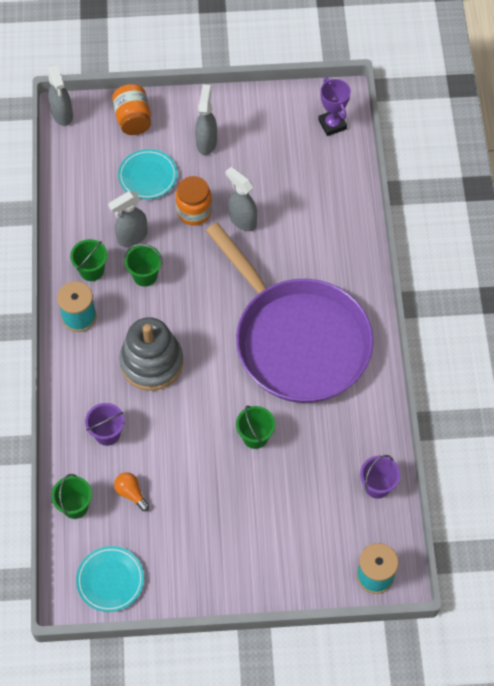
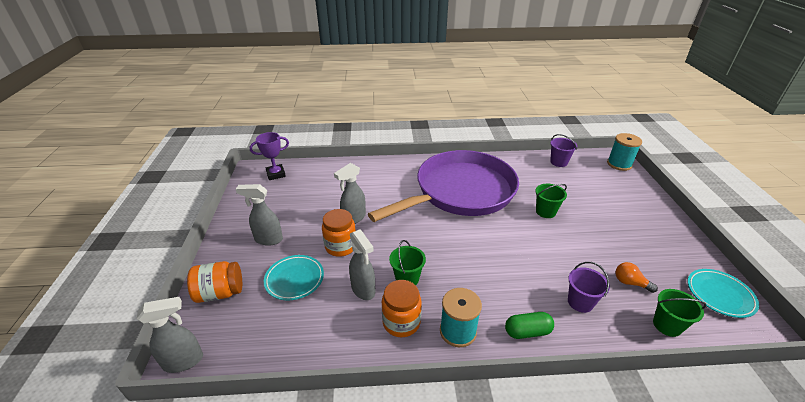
camera: 90 degrees left, 25 degrees down
green bucket [70,239,108,281] -> orange jar [382,280,422,337]
orange light bulb [114,472,150,511] -> orange light bulb turned 75 degrees clockwise [615,262,658,293]
grey stacking toy [119,317,183,391] -> none
none -> green capsule [505,312,554,339]

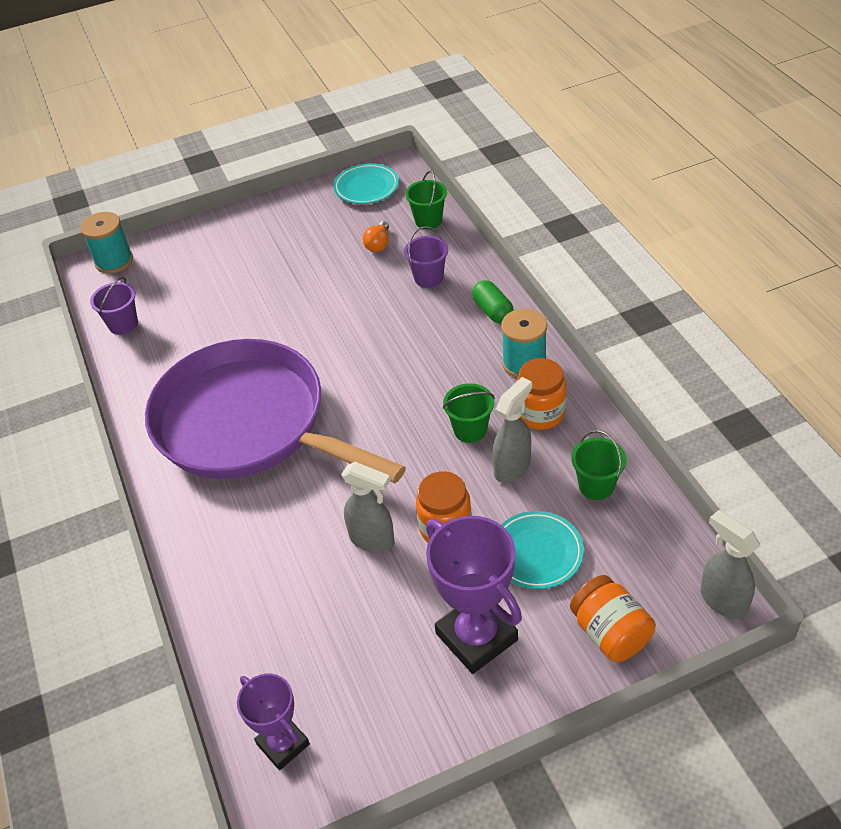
camera: 105 degrees left, 10 degrees up
grey spray bottle [236,184,283,246] -> purple trophy [426,516,522,674]
green bucket [535,184,567,218] -> green bucket moved to [571,430,626,500]

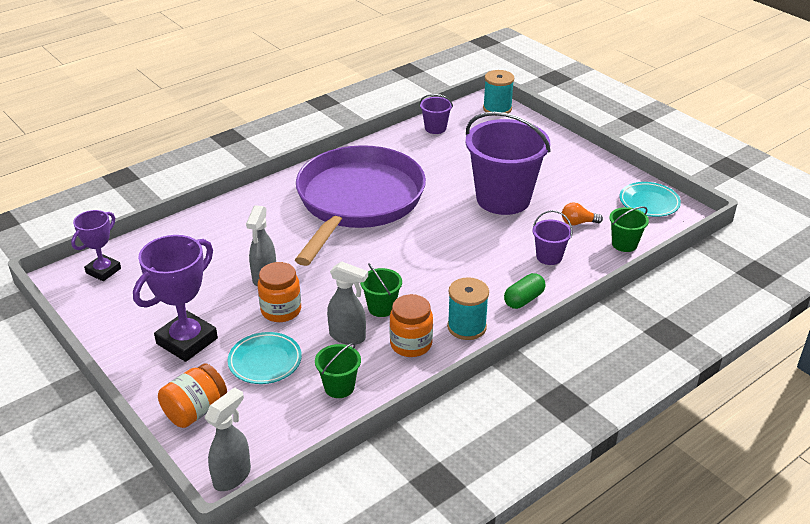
camera: 70 degrees right, 10 degrees down
none -> purple bucket [466,112,551,215]

